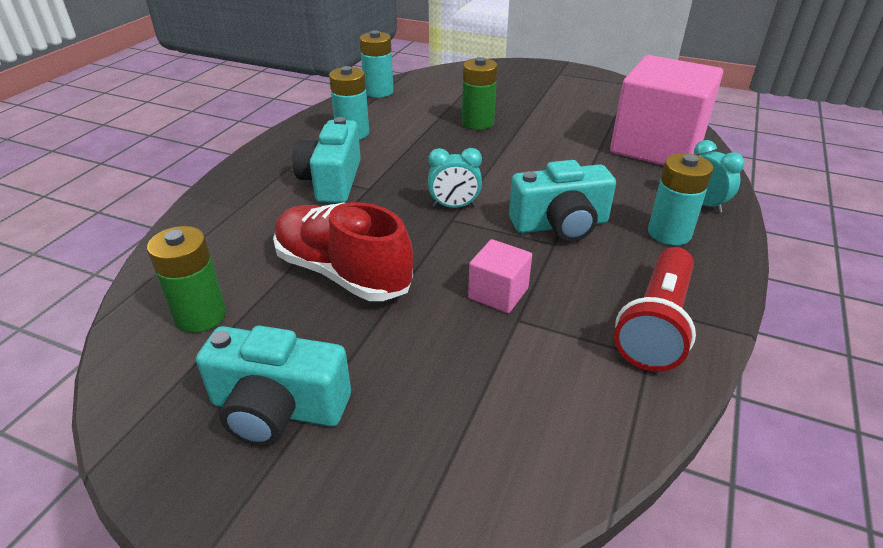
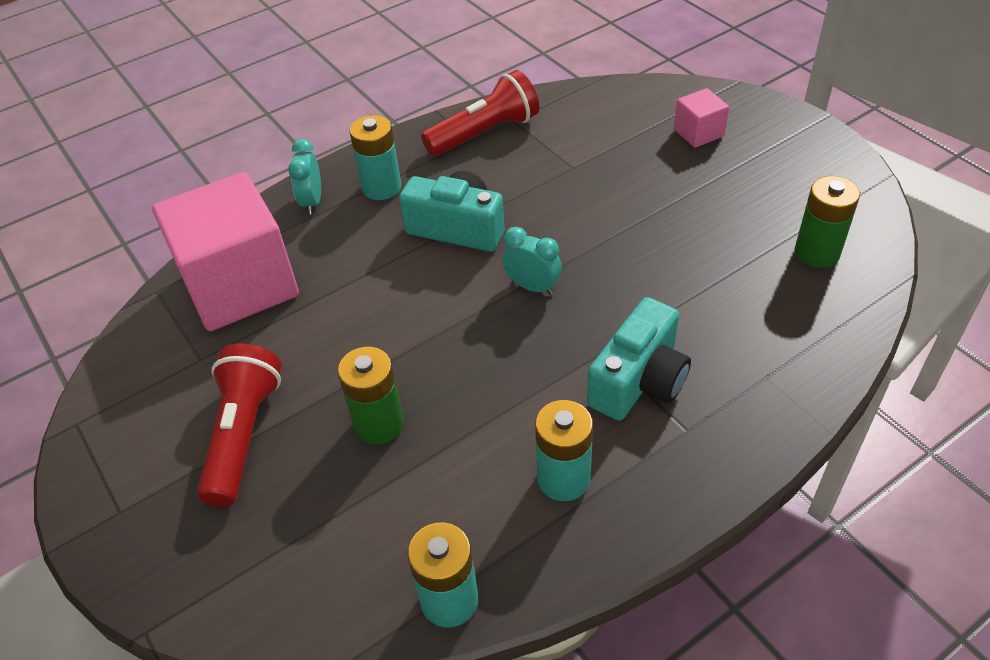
camera: 145 degrees left, 10 degrees up
turquoise camera [196,326,351,446] -> none
red shoe [273,202,413,301] -> none
pink cube [468,239,532,313] -> pink cube moved to [674,88,729,148]
none -> red flashlight [197,343,282,507]

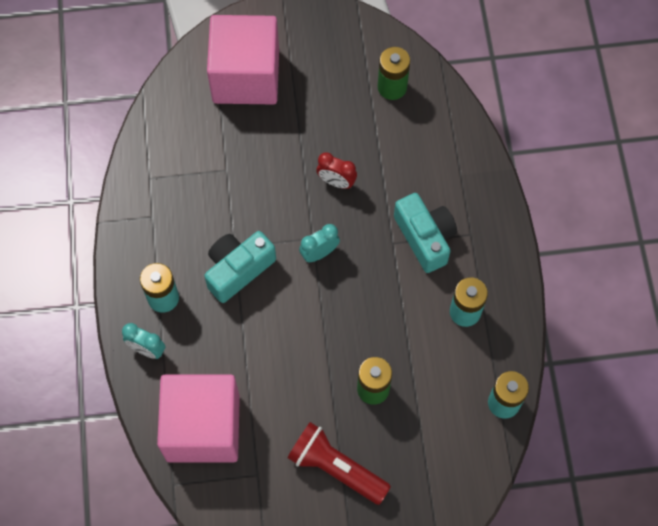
camera: 65 degrees left, 20 degrees up
red flashlight [421,70,539,156] -> none
pink cube [674,88,729,148] -> pink cube [207,15,279,105], size x2.28
none -> red clock [316,152,357,189]

